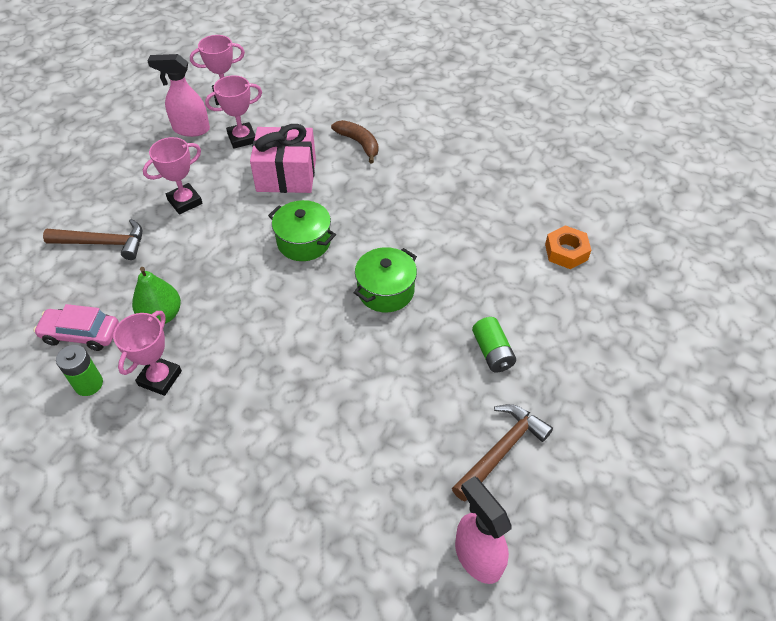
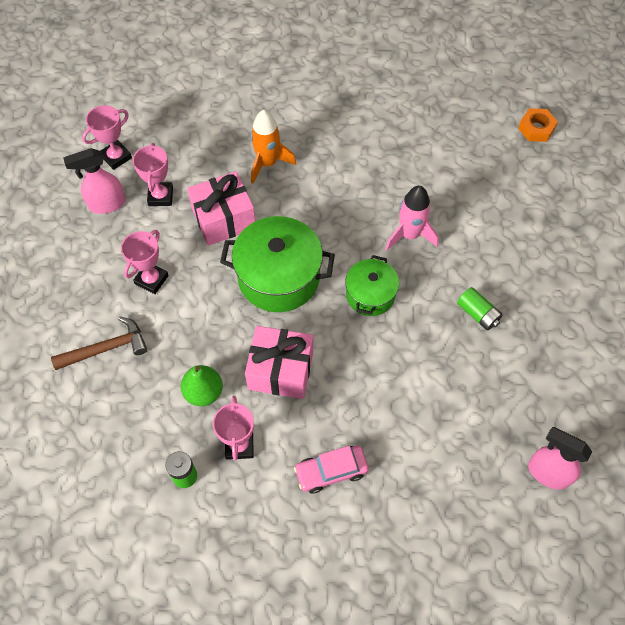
camera: 25 degrees left, 10 degrees up
pink car [34,304,119,351] -> pink car moved to [294,446,369,493]
pink trophy [205,75,262,149] -> pink trophy turned 45 degrees counterclockwise [133,143,173,206]
green pot [268,200,336,261] -> green pot [220,216,335,312], size x1.68
brown banana [331,120,378,163] -> orange rocket [251,110,296,183]
brown hammer [452,404,553,502] -> none
orange nut [545,225,591,269] -> orange nut moved to [518,108,558,142]
none -> pink gift [245,326,313,399]
none -> pink rocket [386,186,439,250]

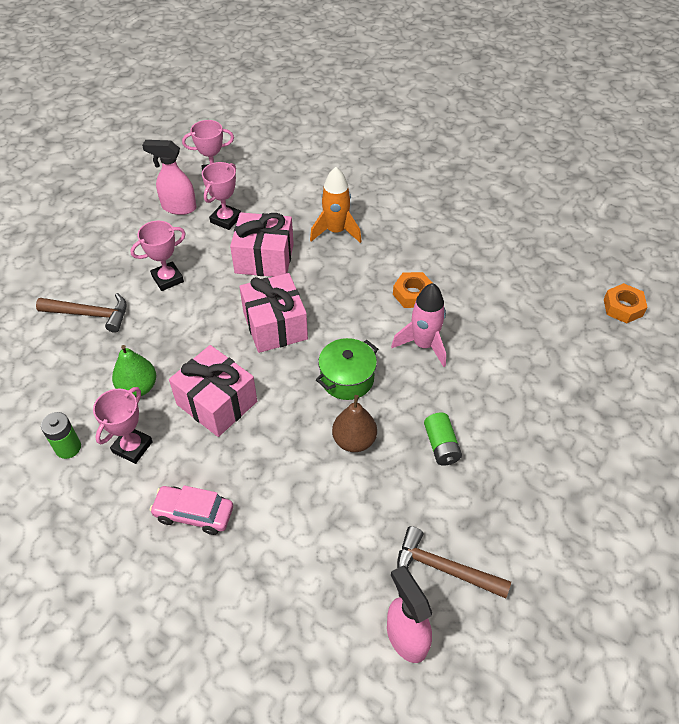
camera: 30 degrees right, 10 degrees down
green pot [220,216,335,312] -> pink gift [239,273,308,353]
none -> brown pear [332,395,377,452]
none -> orange nut [393,272,432,308]
none -> brown hammer [397,526,511,599]

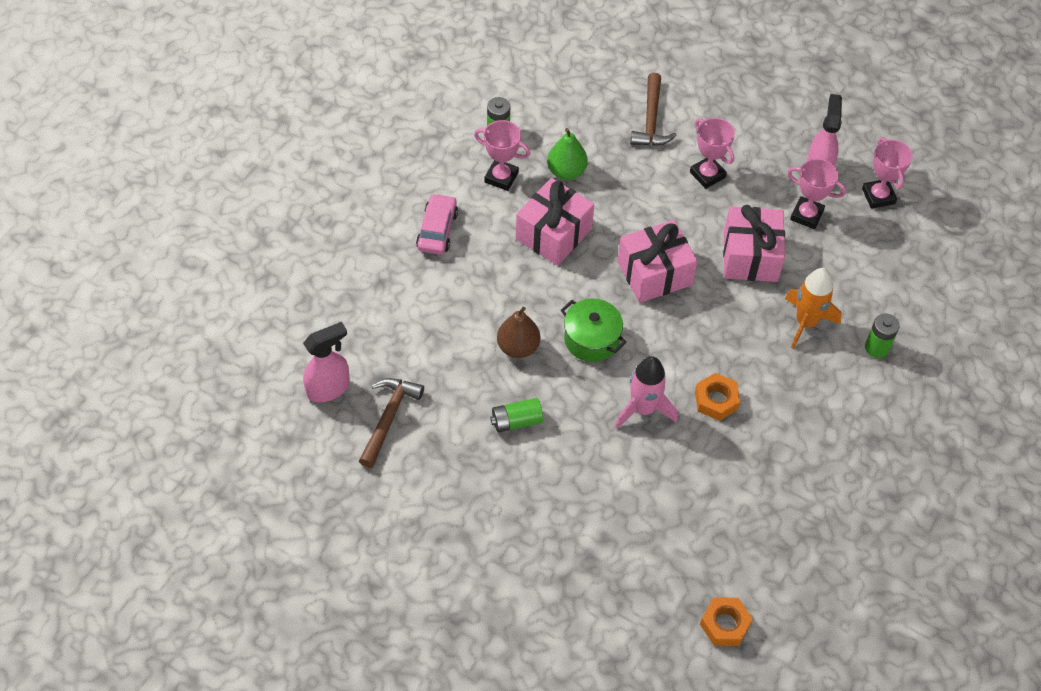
camera: 85 degrees right, 5 degrees up
none -> green battery [865,314,900,358]

